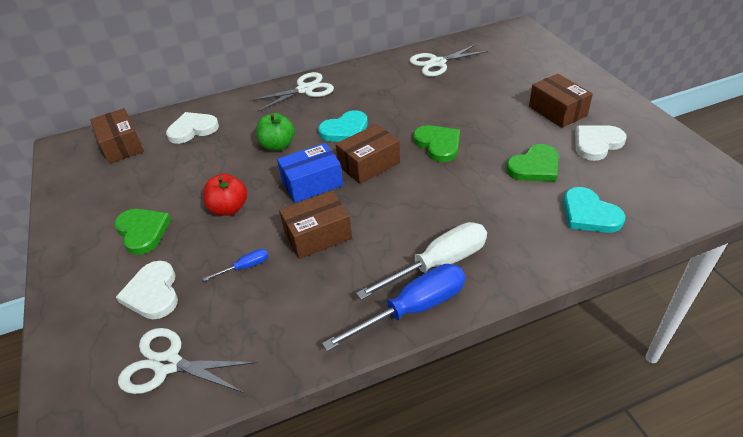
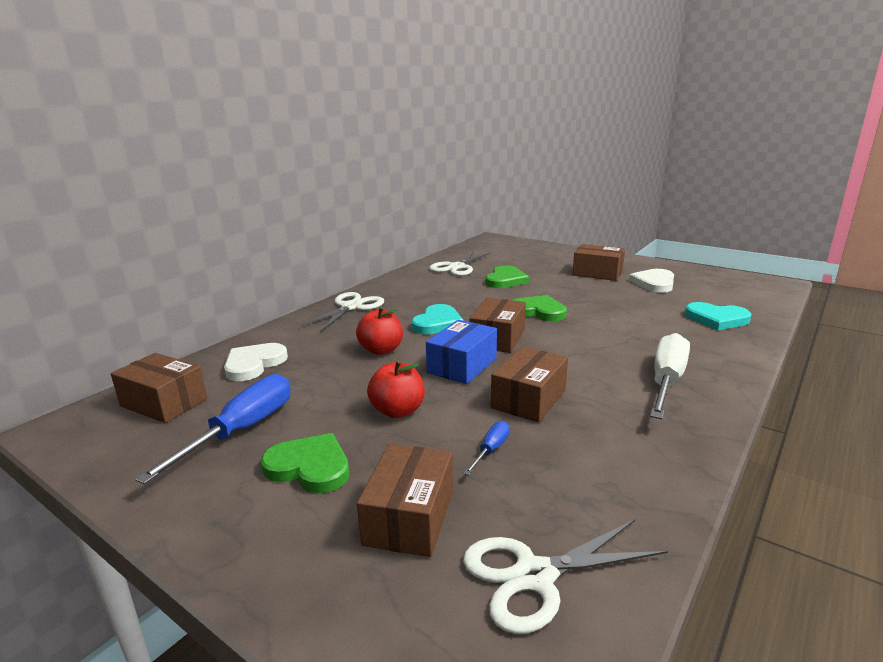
camera: 35 degrees left, 20 degrees down
white heart [116,261,178,319] -> brown box [357,444,453,557]
green apple [256,113,295,151] -> red apple [356,307,403,355]
blue screwdriver [322,264,465,351] -> blue screwdriver moved to [135,374,291,484]
green heart [506,144,559,181] -> green heart moved to [485,265,529,288]

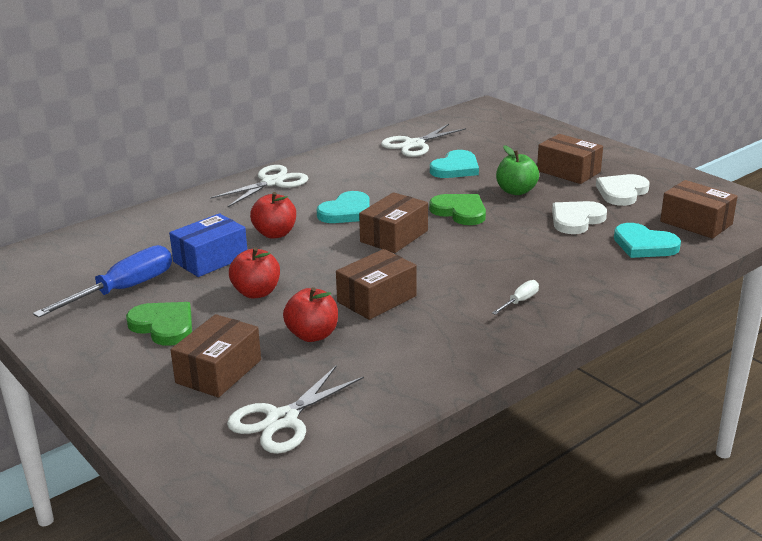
camera: 15 degrees right, 5 degrees up
brown box [111,353,207,423] -> brown box moved to [660,180,738,239]
white heart [224,343,288,381] -> white heart moved to [552,201,607,234]
blue box [426,320,497,384] -> blue box moved to [169,213,247,277]
white scissors [463,519,668,634] -> white scissors turned 45 degrees counterclockwise [227,365,364,454]
blue screwdriver [464,421,510,475] -> red apple [283,287,338,342]
green heart [485,265,529,288] -> turquoise heart [430,150,479,178]
white screwdriver [650,333,690,419] -> white screwdriver [492,280,539,315], size x0.46
none -> green apple [496,145,539,195]

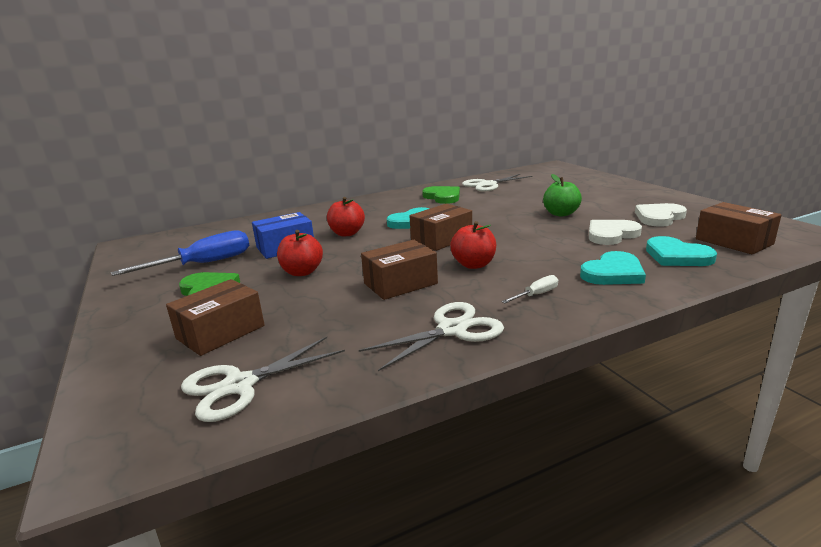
camera: 15 degrees right, 5 degrees down
white scissors [210,165,308,207] -> white scissors moved to [359,302,504,371]
red apple [283,287,338,342] -> red apple moved to [450,221,496,269]
green heart [429,194,486,225] -> green heart moved to [422,186,460,204]
turquoise heart [430,150,479,178] -> turquoise heart moved to [580,251,646,285]
brown box [537,134,603,184] -> none

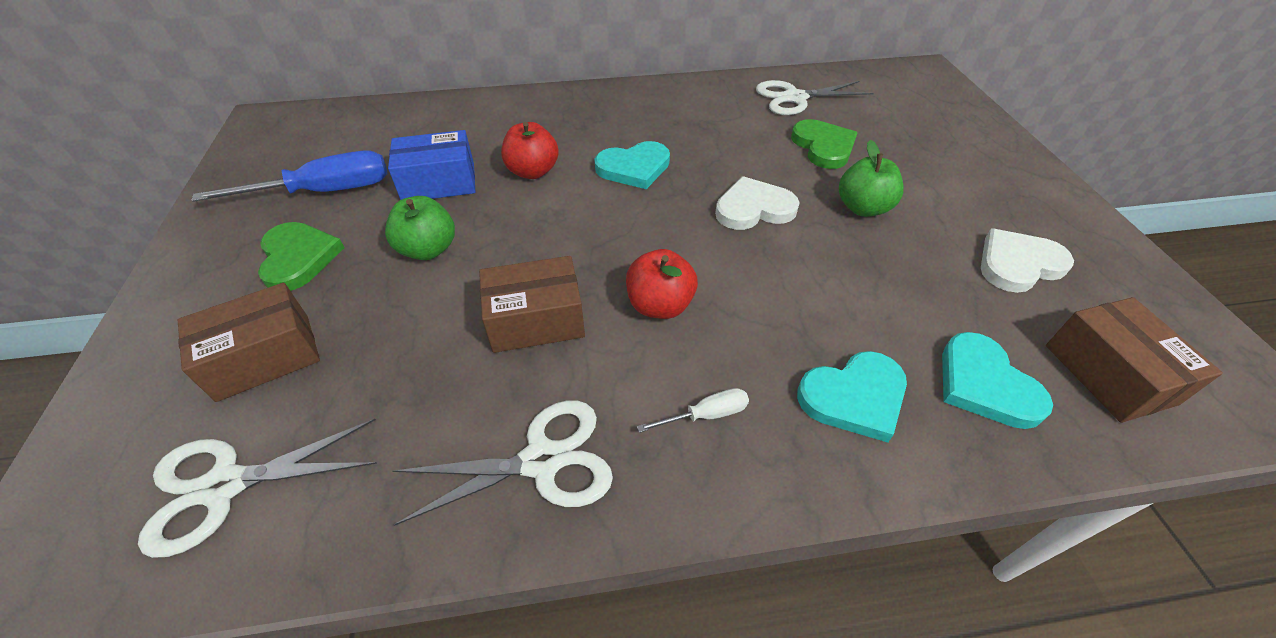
camera: 15 degrees right, 25 degrees up
red apple [277,230,323,276] -> green apple [385,196,455,260]
brown box [410,204,472,251] -> none
green heart [422,186,460,204] -> green heart moved to [791,119,857,169]
white heart [589,220,642,245] -> white heart moved to [715,176,800,230]

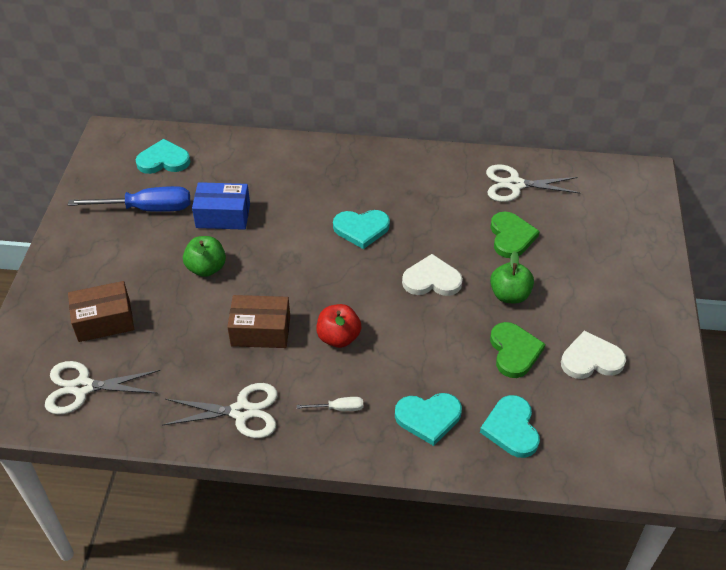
camera: 15 degrees right, 0 degrees up
green heart [258,222,345,291] -> green heart moved to [490,322,545,378]
red apple [501,122,559,179] -> none
brown box [1046,297,1223,423] -> none
none -> turquoise heart [136,139,191,174]

